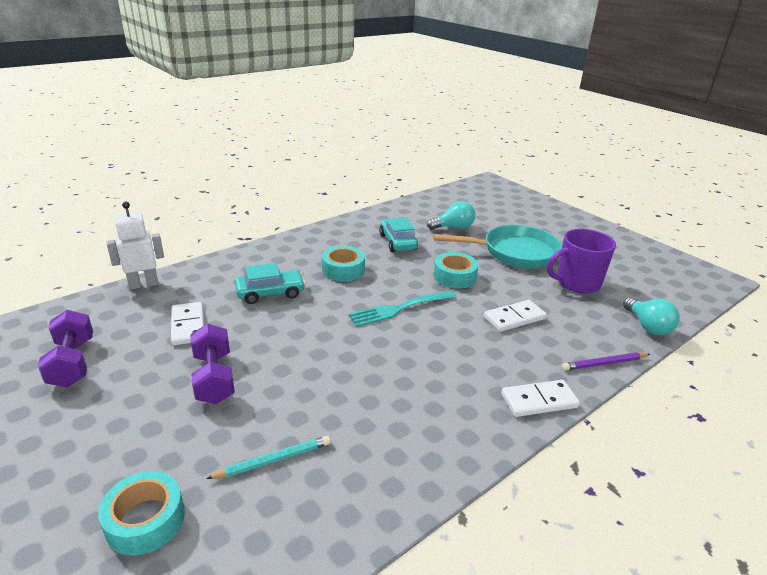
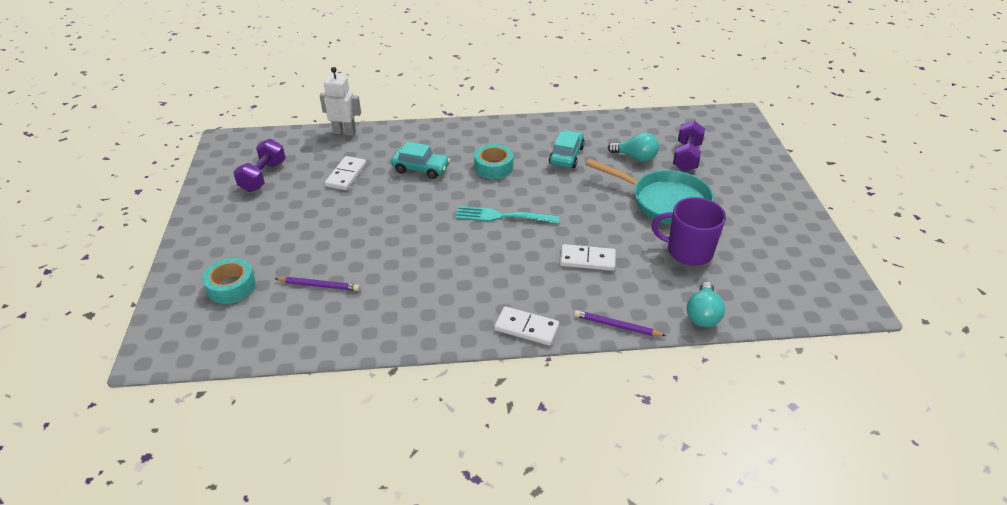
camera: 35 degrees right, 10 degrees up
purple dumbbell [190,324,235,404] -> purple dumbbell moved to [673,121,705,172]
turquoise pencil [206,436,331,479] -> purple pencil [274,277,359,291]
turquoise tape [434,252,479,288] -> none

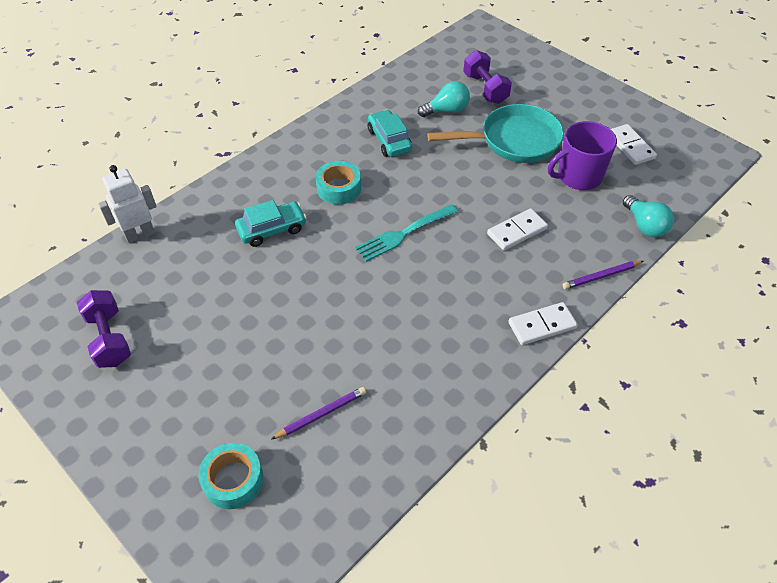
camera: 40 degrees left, 10 degrees up
white domino [325,156,366,190] -> white domino moved to [611,124,657,165]

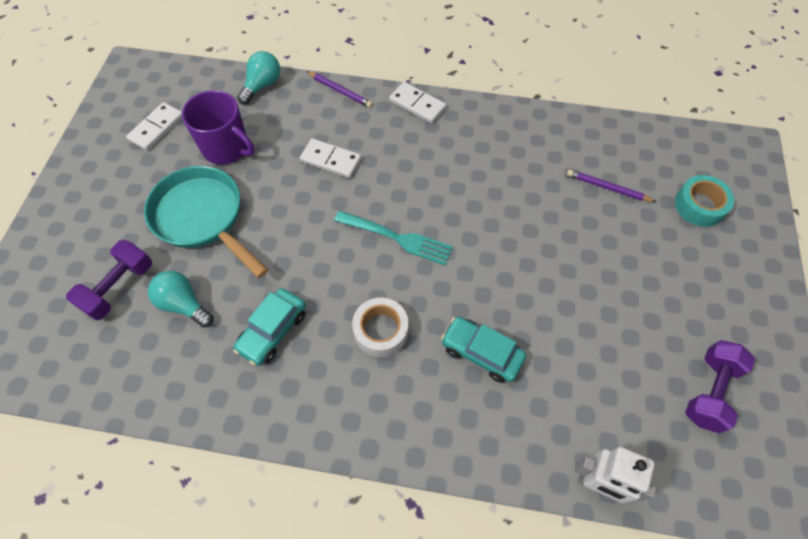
camera: 125 degrees left, 10 degrees up
turquoise tape [316,161,361,205] -> white tape [352,298,409,357]

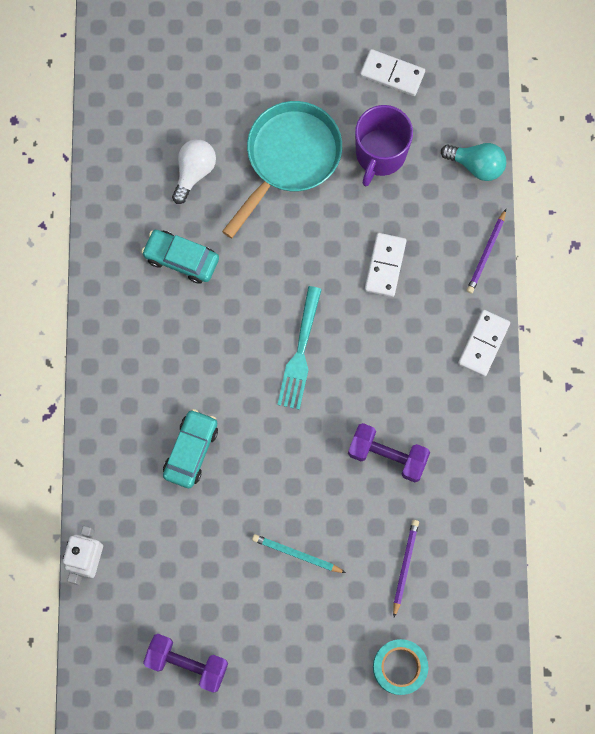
camera: 80 degrees right, 15 degrees up
purple dumbbell [66,240,152,320] -> purple dumbbell moved to [348,423,430,482]
turquoise light bulb [148,271,213,328] -> white light bulb [172,139,216,204]
white tape [352,298,409,357] -> none
none -> turquoise pencil [252,534,346,573]

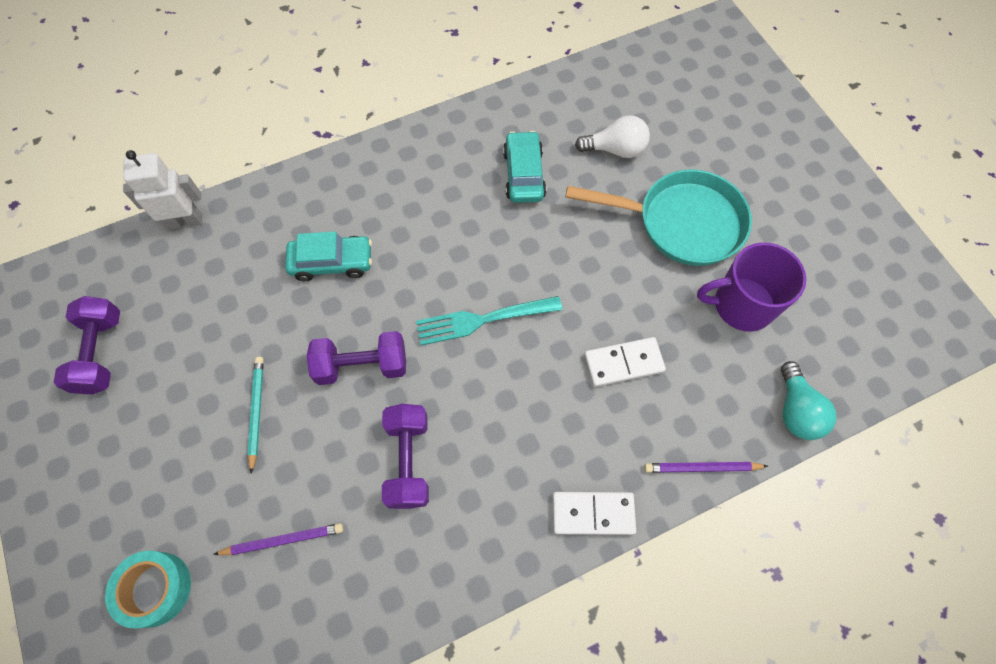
camera: 65 degrees right, 10 degrees down
white domino [360,49,425,96] -> none
none -> purple dumbbell [307,331,406,385]

